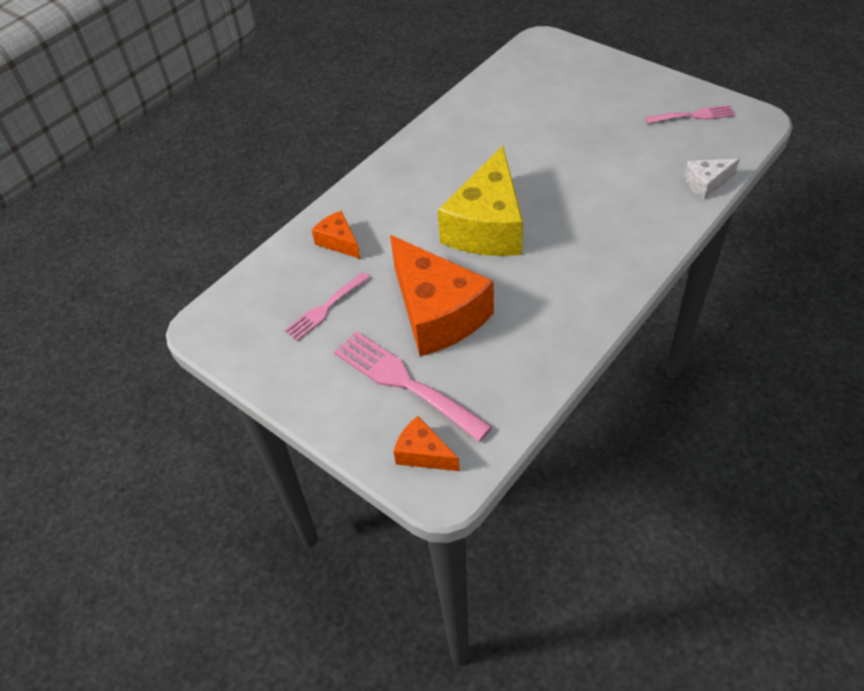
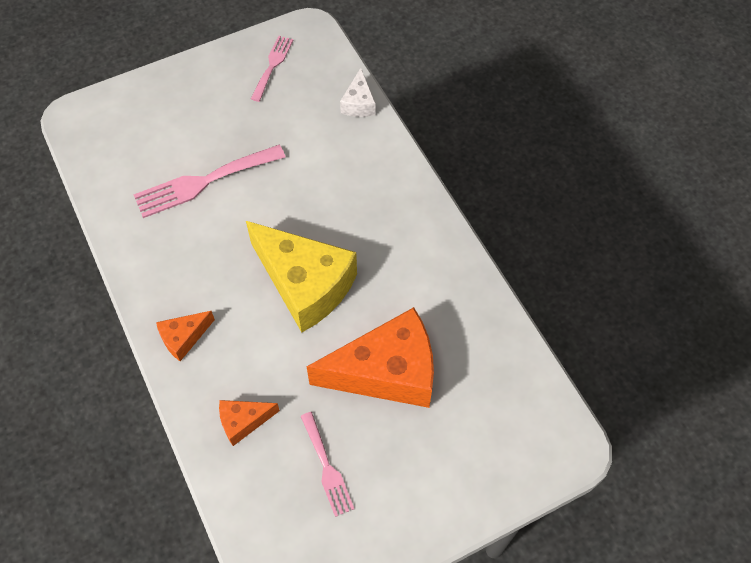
camera: 70 degrees left, 10 degrees up
pink fork [334,331,492,442] -> pink fork moved to [134,145,285,218]
orange cheese [393,416,460,471] -> orange cheese moved to [156,311,215,361]

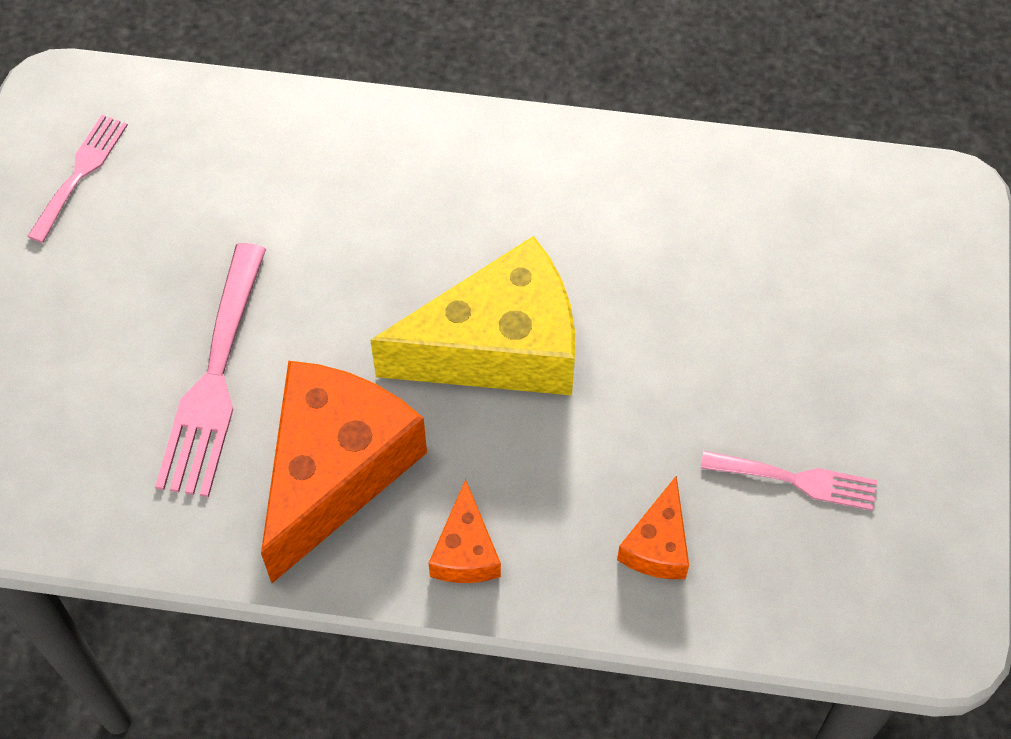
camera: 55 degrees left, 0 degrees up
pink fork [251,36,293,102] -> pink fork turned 60 degrees clockwise [27,115,128,243]
orange cheese [307,307,434,408] -> orange cheese moved to [261,361,427,583]
white cheese [340,68,375,117] -> none

